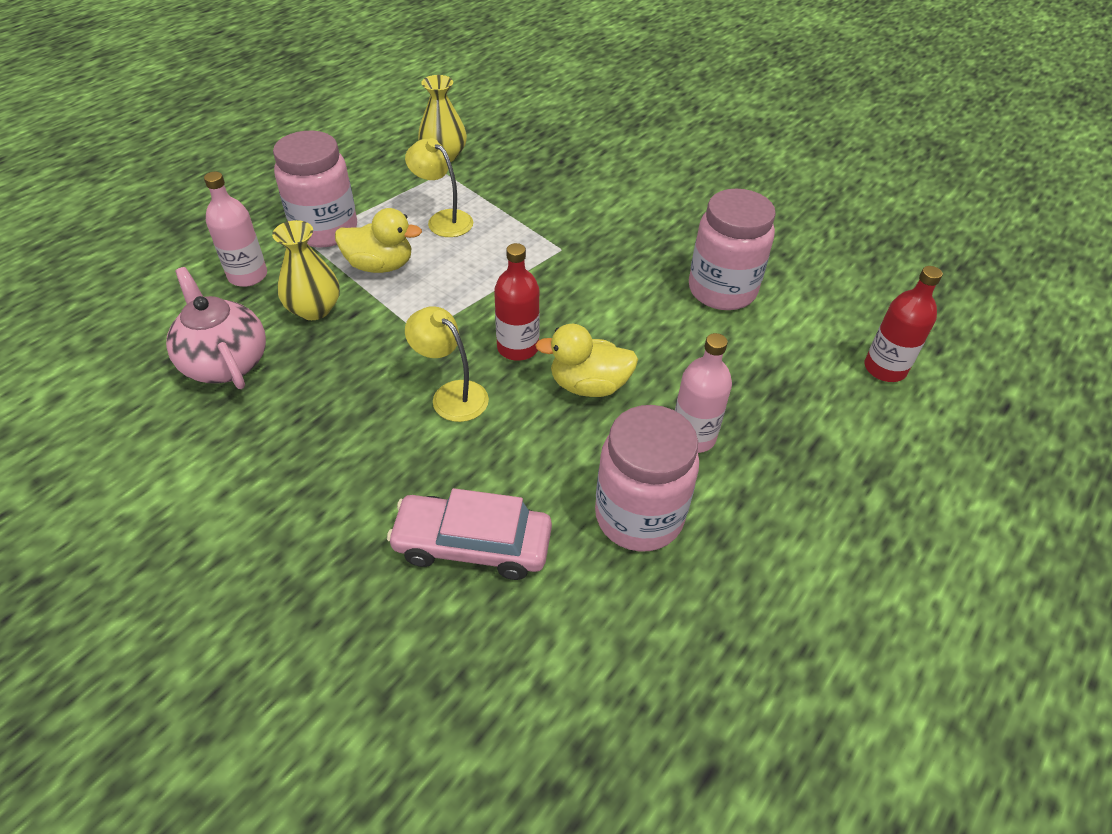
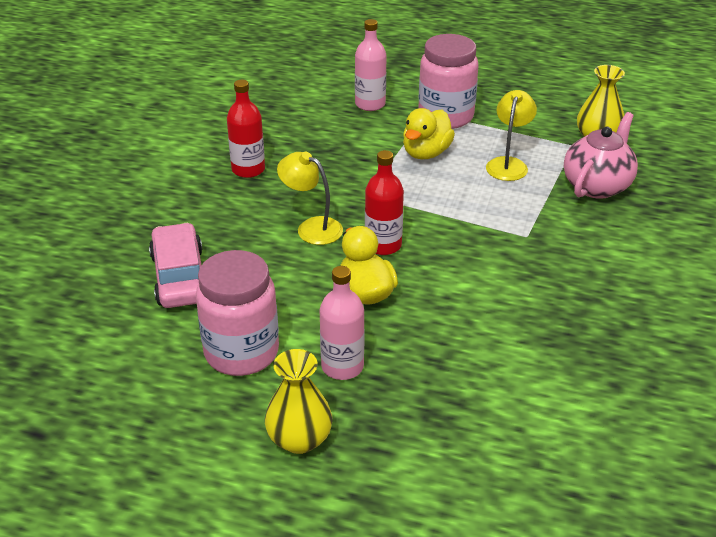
camera: 70 degrees right, 10 degrees down
pink teapot [166,267,266,389] -> pink teapot moved to [564,112,638,199]
yellow vase [272,220,340,320] -> yellow vase moved to [265,349,332,454]
yellow duck [335,208,422,273] -> yellow duck turned 45 degrees clockwise [403,108,455,159]
yellow lamp [405,306,489,422] -> yellow lamp turned 75 degrees counterclockwise [277,152,343,245]
pink jar [689,189,776,310] -> none
red bottle [865,266,943,382] -> red bottle moved to [227,80,265,178]

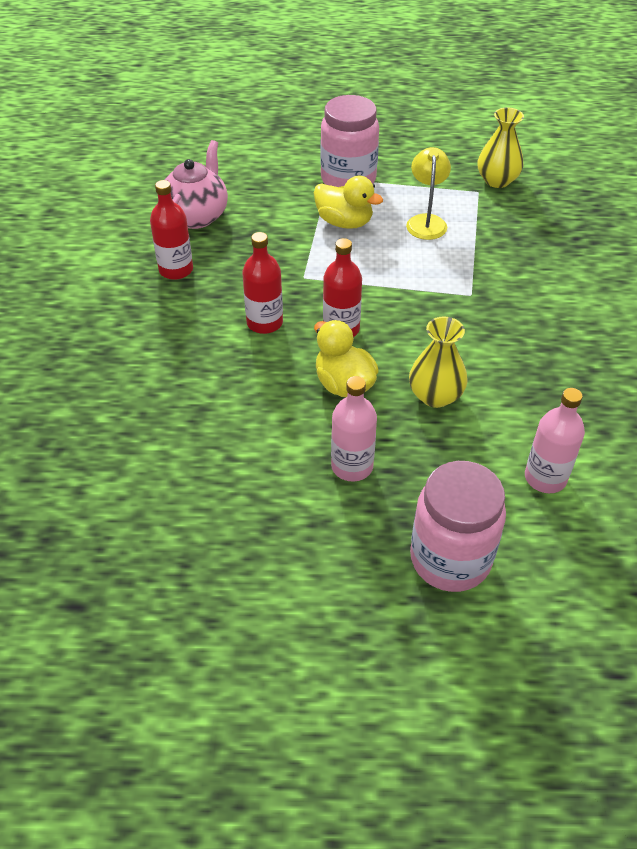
camera: 15 degrees left, 10 degrees up
pink car [149,223,202,308] -> none
pink jar [196,250,279,376] -> pink jar moved to [410,461,506,592]
yellow vase [265,349,332,454] -> yellow vase moved to [409,316,468,408]
yellow lamp [277,152,343,245] -> red bottle [242,232,283,334]
pink bottle [355,19,387,111] -> pink bottle moved to [525,388,585,493]
yellow duck [403,108,455,159] -> yellow duck turned 75 degrees counterclockwise [314,176,383,229]
pink teapot [564,112,638,199] -> pink teapot moved to [164,140,228,229]

